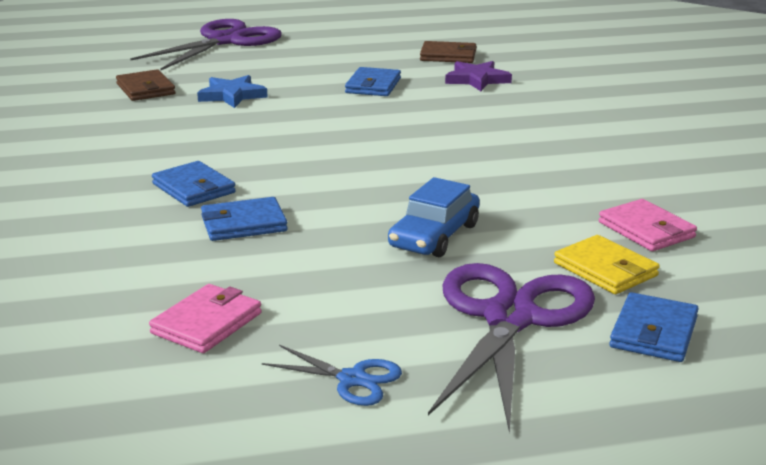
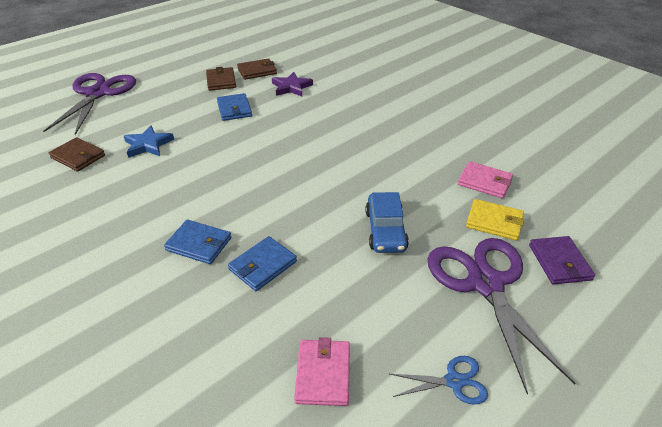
camera: 30 degrees left, 15 degrees up
blue wallet [609,292,699,362] -> purple wallet [529,236,595,284]
none -> brown wallet [206,67,236,91]

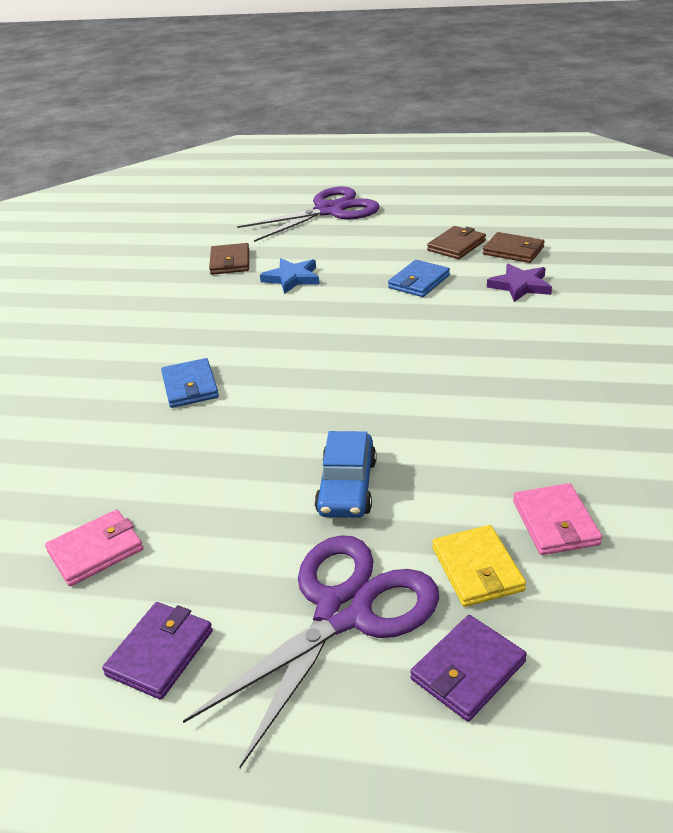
camera: 55 degrees right, 5 degrees down
blue wallet [228,236,297,291] -> none
blue car [365,192,409,253] -> blue car turned 45 degrees counterclockwise [315,431,377,518]
blue scissors [390,356,488,405] -> purple wallet [102,602,213,700]

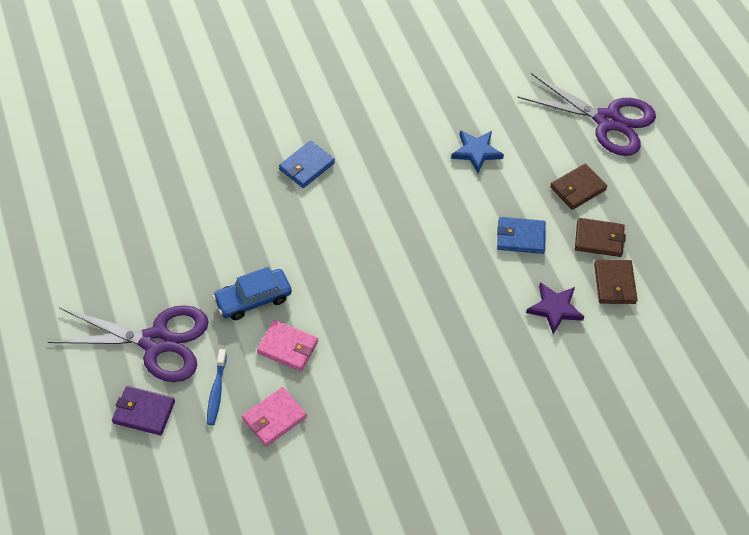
camera: 55 degrees right, 20 degrees up
pink wallet [45,509,143,586] -> pink wallet moved to [257,320,318,371]
purple wallet [102,602,213,700] -> none
brown wallet [209,243,249,275] -> brown wallet moved to [550,164,607,210]
yellow wallet [432,525,526,607] -> blue toothbrush [207,349,227,425]

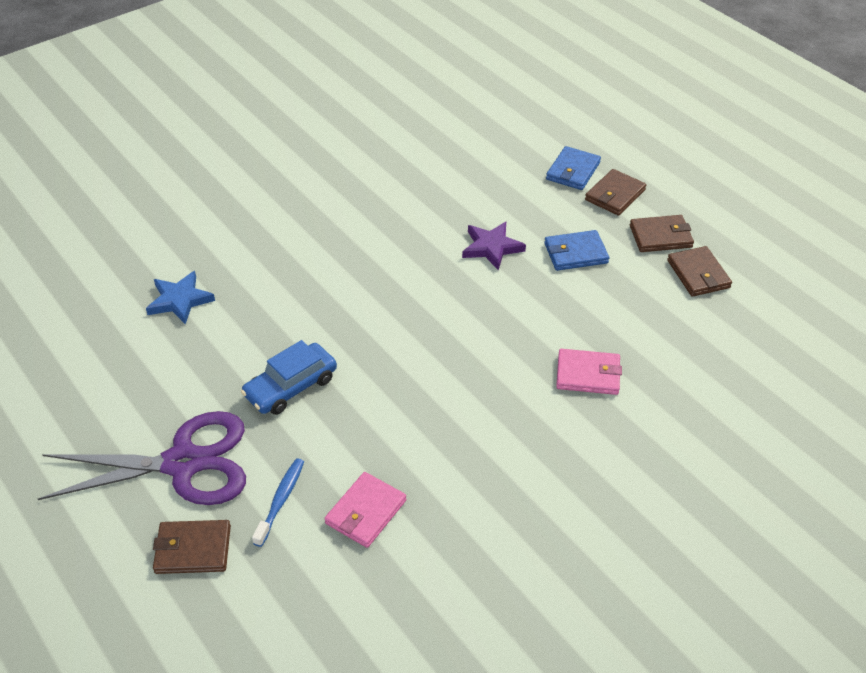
camera: 15 degrees left, 10 degrees down
purple wallet [112,386,175,435] -> brown wallet [153,520,231,574]
blue toothbrush [207,349,227,425] -> blue toothbrush turned 150 degrees counterclockwise [252,459,304,547]
pink wallet [257,320,318,371] -> pink wallet moved to [556,349,622,395]
blue wallet [279,141,335,188] -> blue wallet moved to [546,146,601,190]
blue star [451,130,504,173] -> blue star moved to [146,271,215,324]
purple scissors [517,73,656,156] -> none
purple star [526,282,584,334] -> purple star moved to [462,222,526,271]

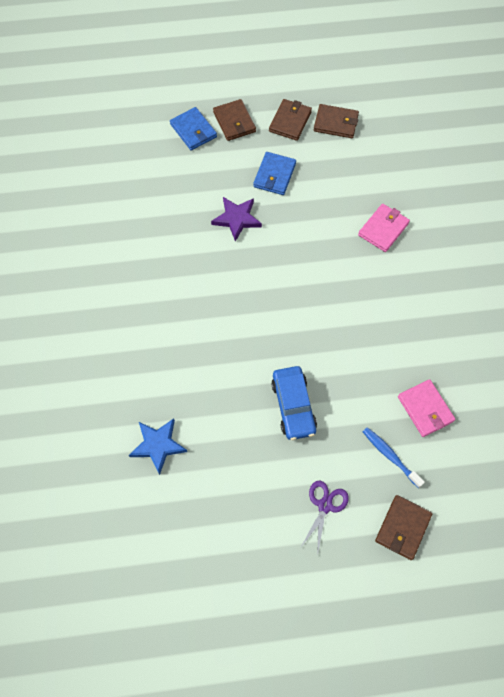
camera: 60 degrees left, 20 degrees up
purple scissors [38,411,246,505] -> purple scissors [301,481,349,556], size x0.46

